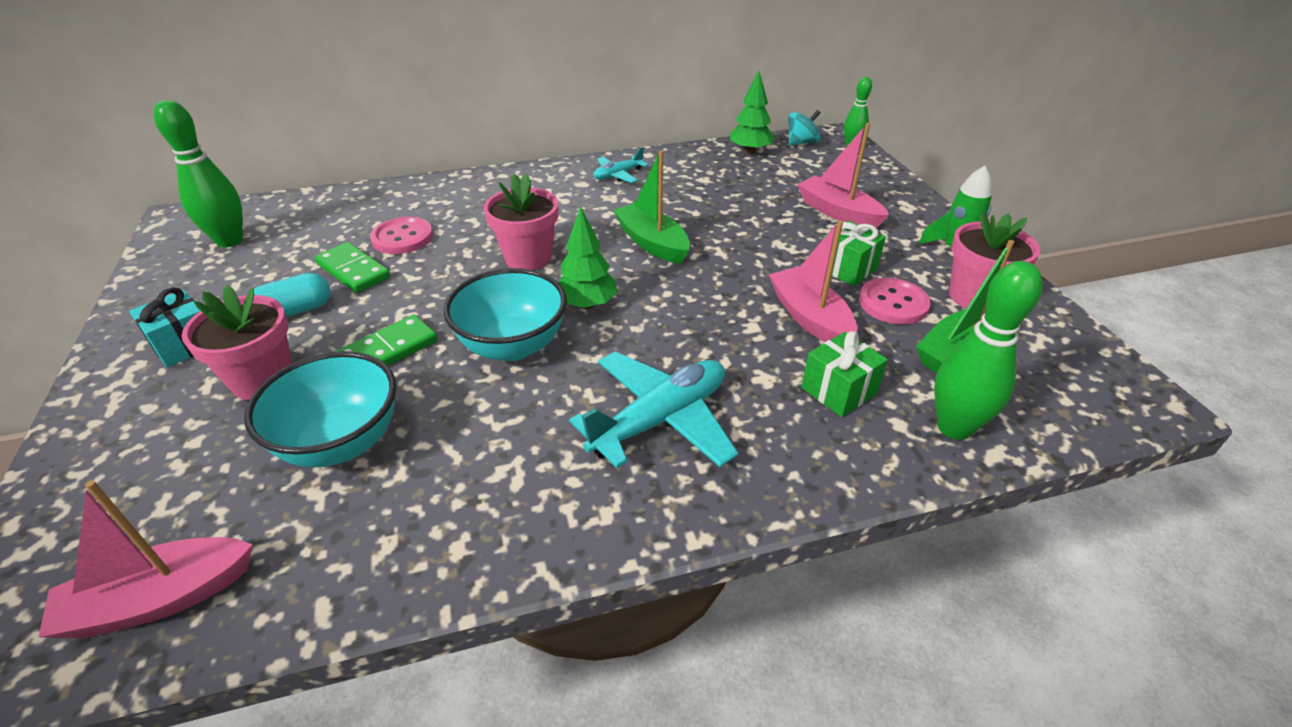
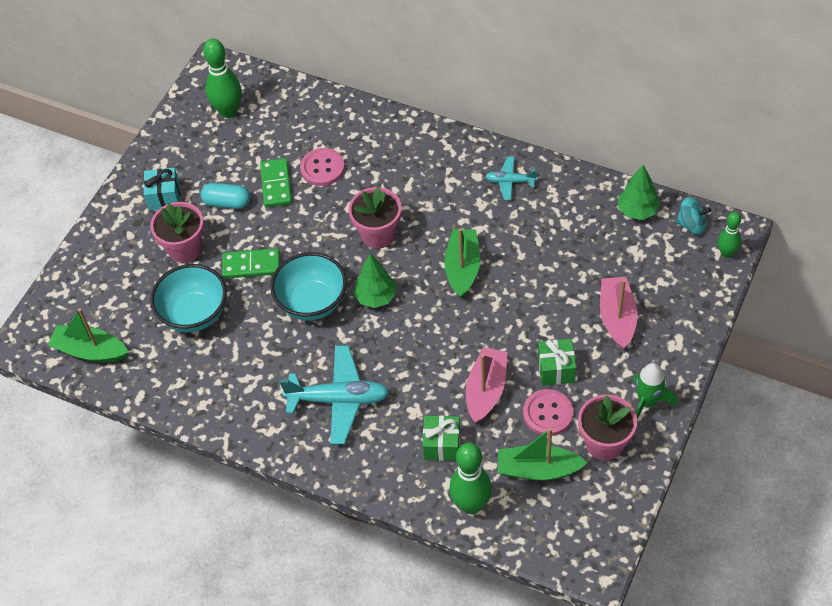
camera: 45 degrees right, 15 degrees up
pink boat [38,480,253,638] -> green boat [48,308,129,362]

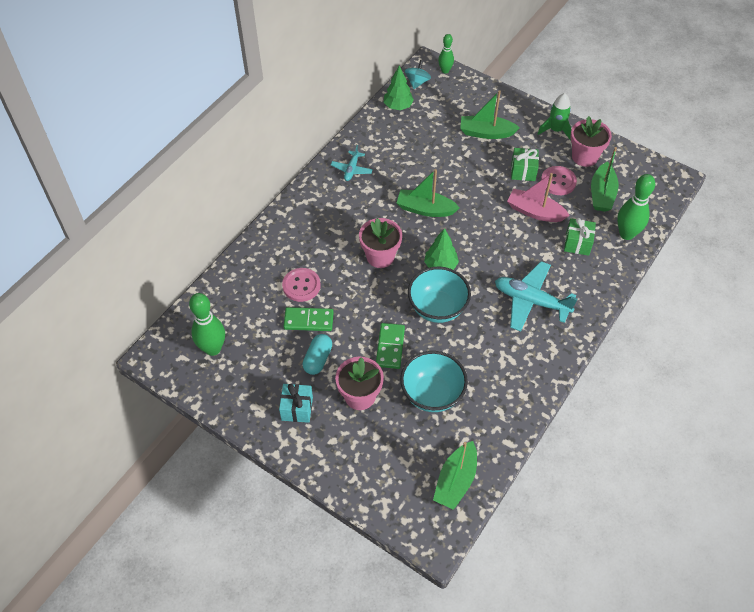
camera: 85 degrees left, 0 degrees up
turquoise plane [280,346,389,444] -> turquoise plane turned 75 degrees counterclockwise [495,261,578,332]
pink boat [600,277,638,349] -> green boat [460,90,520,139]

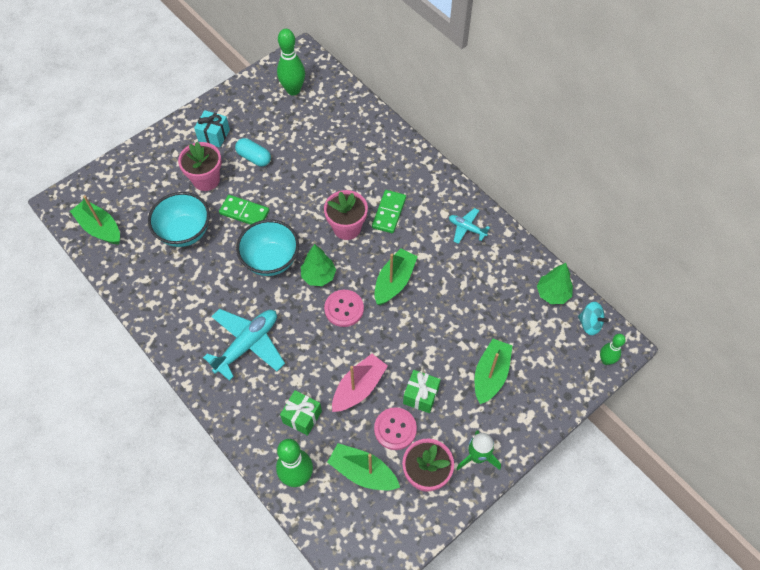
camera: 105 degrees right, 5 degrees up
pink button [282,268,321,302] -> pink button moved to [324,290,364,327]
green domino [283,307,334,331] -> green domino moved to [372,190,406,233]

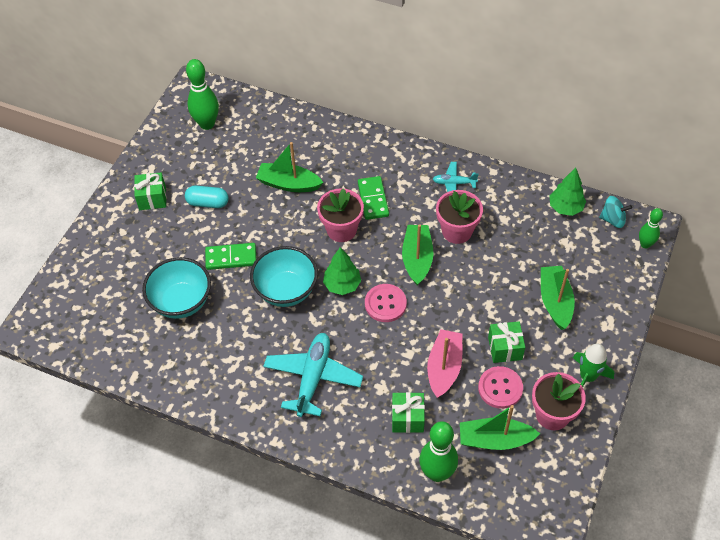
camera: 25 degrees left, 5 degrees down
green boat [70,195,120,244] -> green boat moved to [256,142,324,192]
pink flower pot [178,142,222,191] -> pink flower pot moved to [436,190,483,244]
turquoise gift [194,110,230,148] -> green gift [134,172,166,210]

